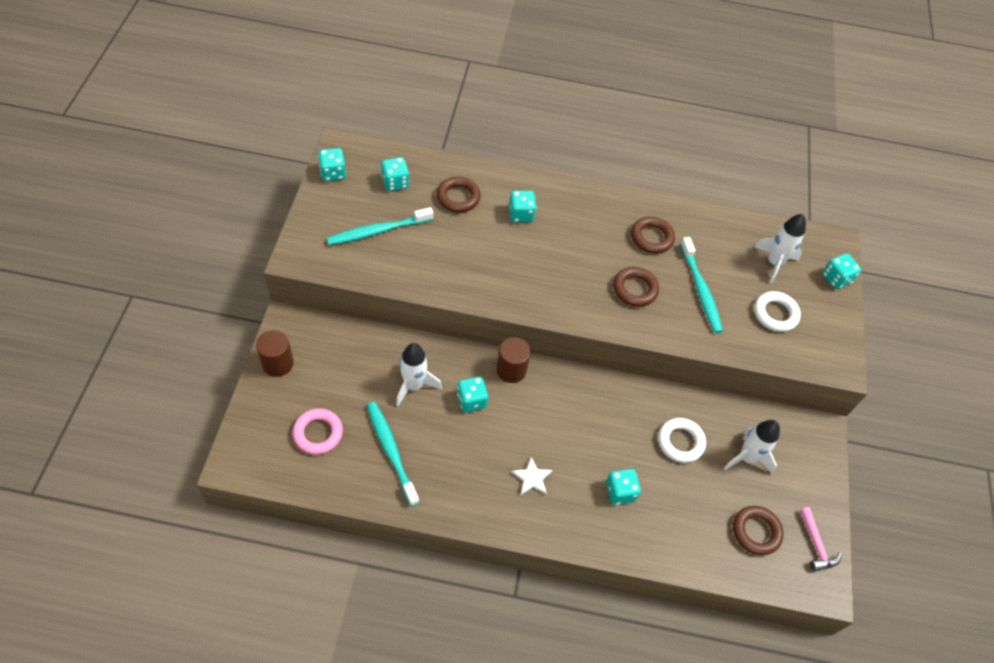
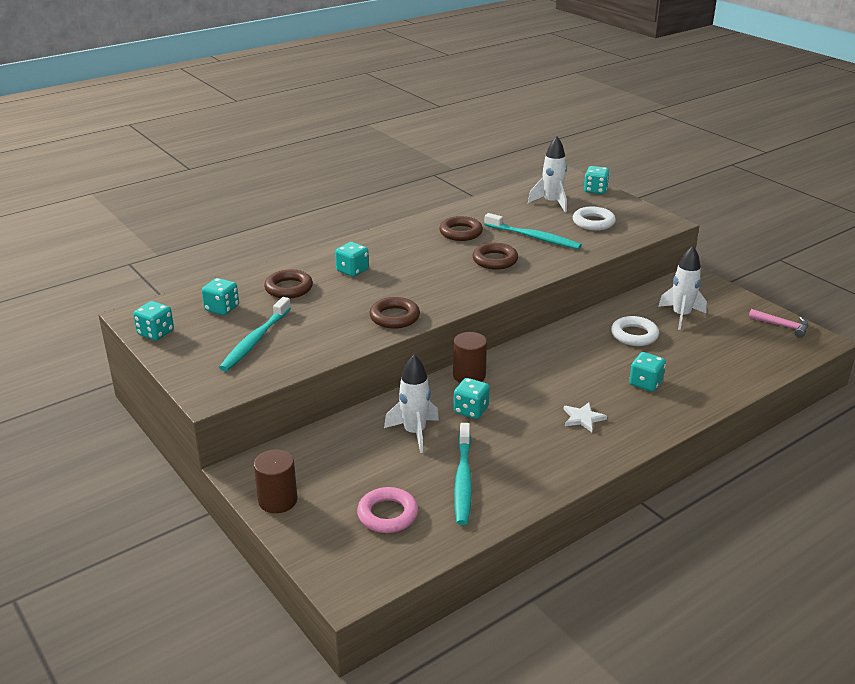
camera: 40 degrees left, 25 degrees down
turquoise toothbrush [367,402,419,506] -> turquoise toothbrush turned 105 degrees counterclockwise [454,423,472,525]
brown ring [733,506,784,555] -> brown ring moved to [369,297,420,329]

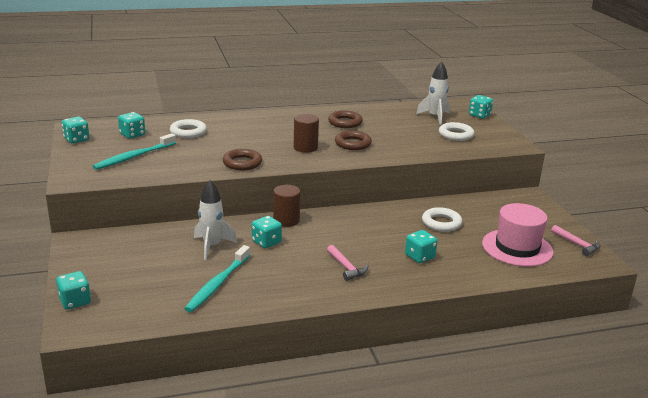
camera: 20 degrees right, 5 degrees down
brown cylinder [254,449,297,513] -> brown cylinder moved to [294,114,319,153]
brown ring [264,269,313,298] -> white ring [170,119,207,138]
turquoise dice [335,242,369,277] -> turquoise dice moved to [56,271,91,309]
pink ring [357,487,418,533] -> none
turquoise toothbrush [484,213,582,249] -> none
white star [563,402,607,432] -> pink hammer [327,245,368,281]
white rocket [658,246,707,330] -> none
none -> pink hat [482,203,554,267]

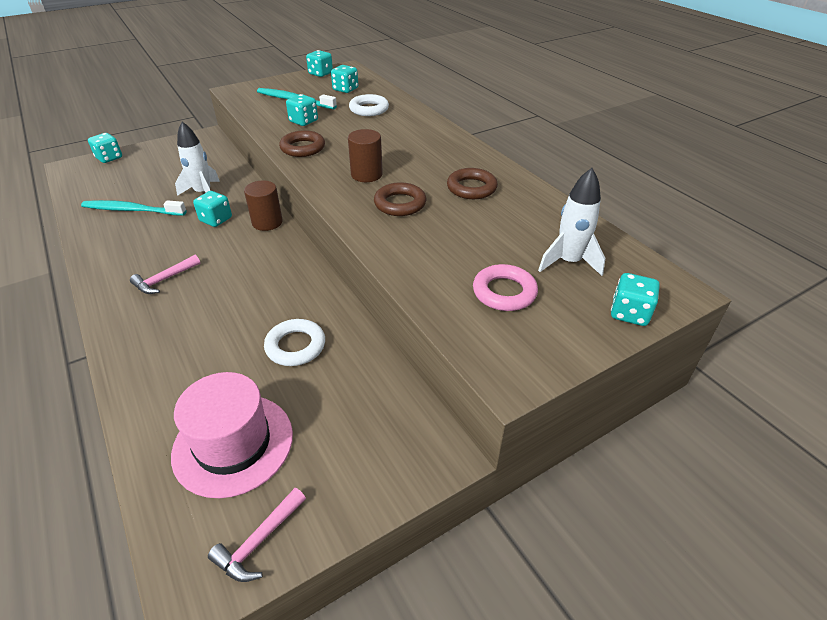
camera: 75 degrees right, 15 degrees up
turquoise dice [405,230,437,263] -> turquoise dice moved to [286,94,318,126]
white ring [439,122,474,141] -> pink ring [473,264,538,311]

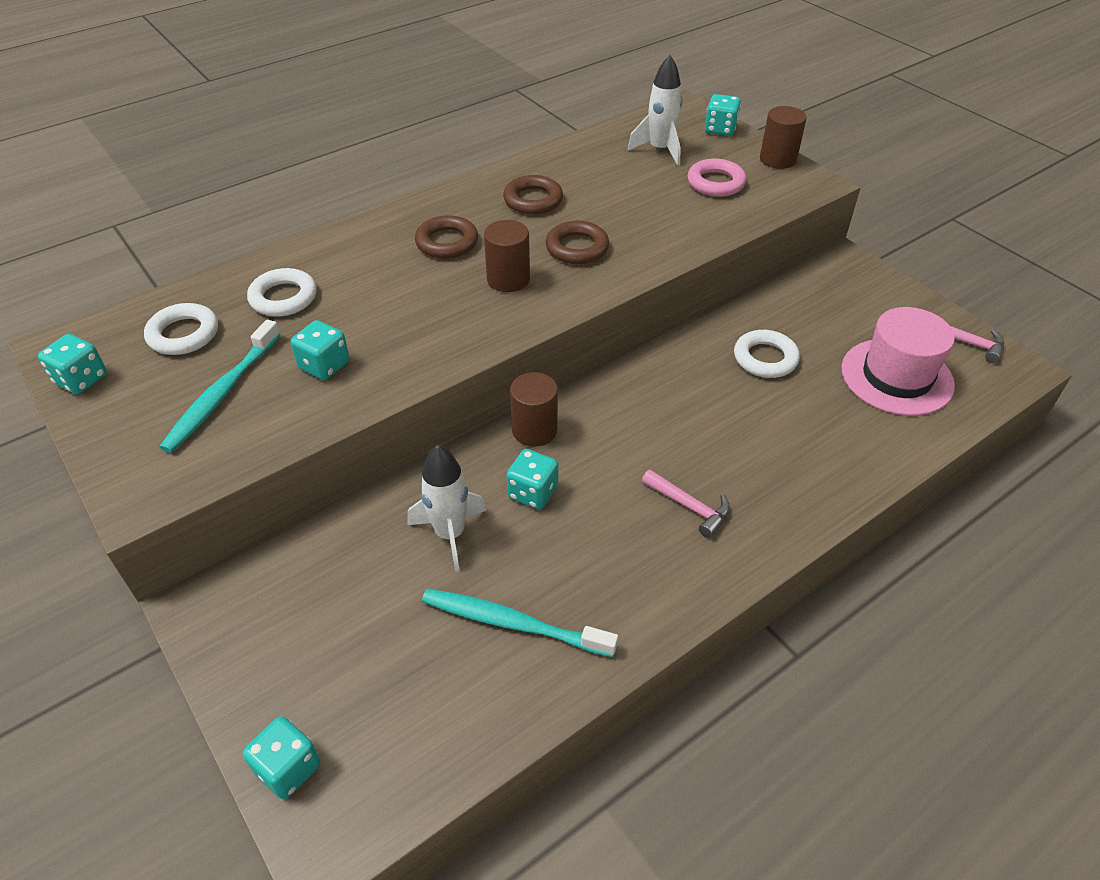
camera: 95 degrees left, 5 degrees up
turquoise toothbrush [81,200,187,216] -> turquoise toothbrush turned 105 degrees clockwise [422,589,618,657]
brown ring [279,130,325,157] -> brown ring moved to [415,215,478,259]
turquoise dice [331,65,358,93] -> white ring [144,303,218,355]
none -> brown cylinder [760,106,807,169]

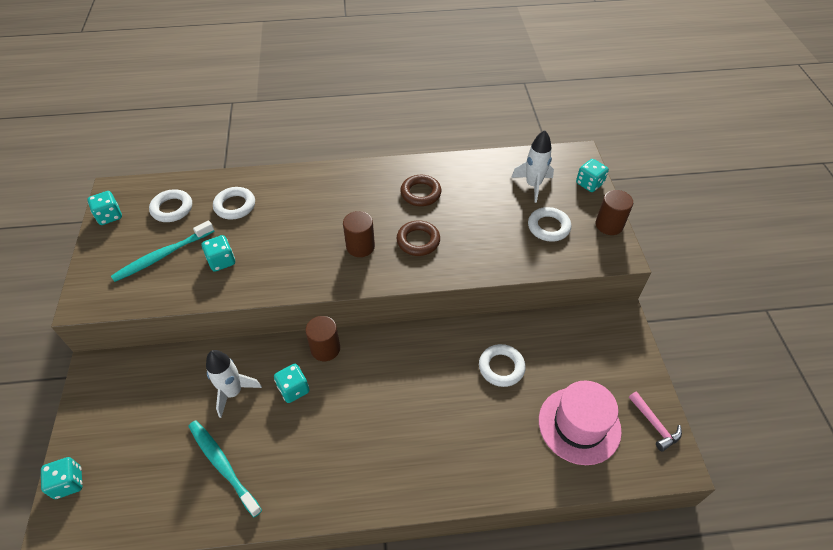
camera: 30 degrees right, 5 degrees up
brown ring [415,215,478,259] -> none
pink hammer [642,470,730,538] -> none
pink ring [688,158,746,197] -> white ring [528,207,571,242]

